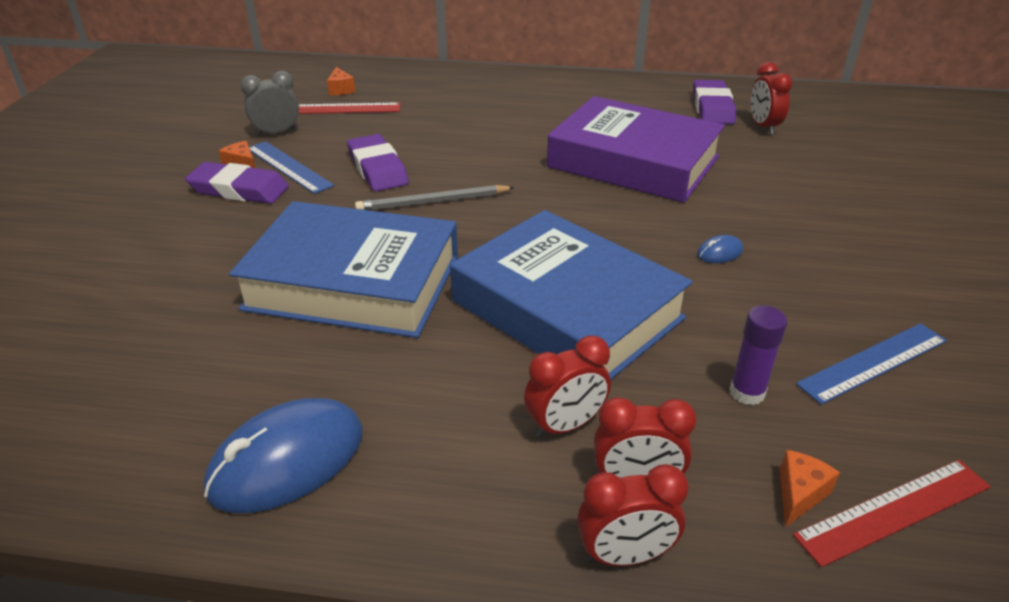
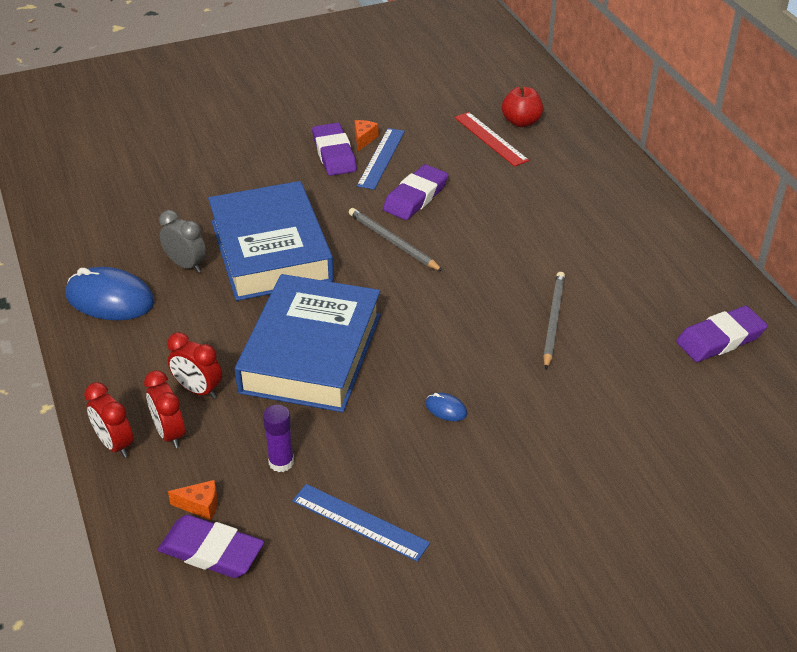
camera: 60 degrees right, 5 degrees up
grey clock [241,71,299,137] -> grey clock moved to [159,210,206,273]
orange cheese [327,67,355,95] -> red apple [502,86,543,127]
purple book [547,96,725,203] -> grey pencil [543,272,565,369]
red clock [750,62,792,135] -> none
red ruler [793,460,991,567] -> purple eraser [157,515,264,578]

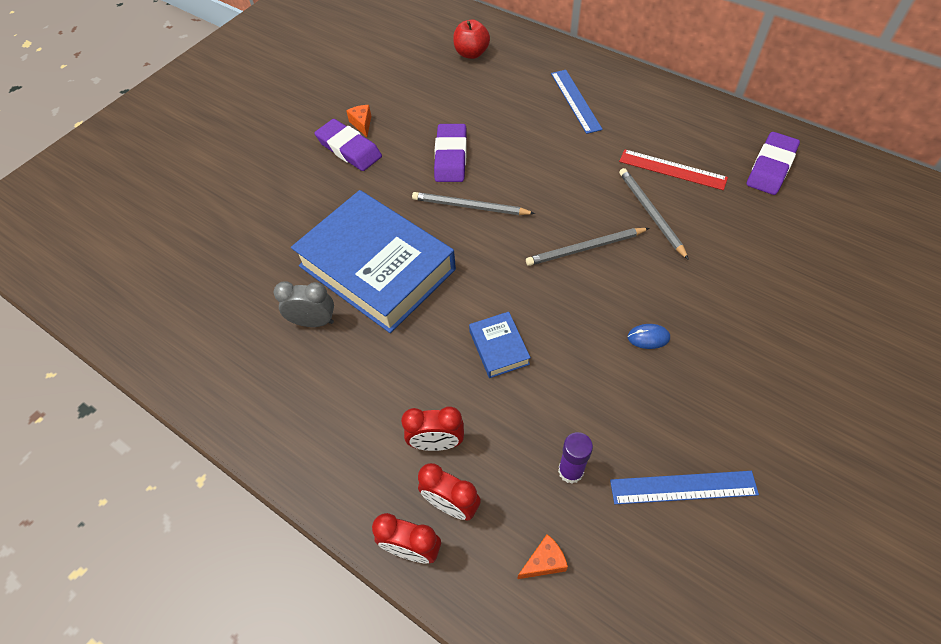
camera: 30 degrees left, 15 degrees up
blue mouse [66,267,155,320] -> none
purple eraser [157,515,264,578] -> none
blue book [235,274,381,412] -> blue book [469,312,531,378], size x0.41
blue ruler [357,128,405,190] -> blue ruler moved to [551,70,603,134]
red ruler [454,112,529,167] -> red ruler moved to [619,150,728,190]
none -> grey pencil [526,228,650,266]

